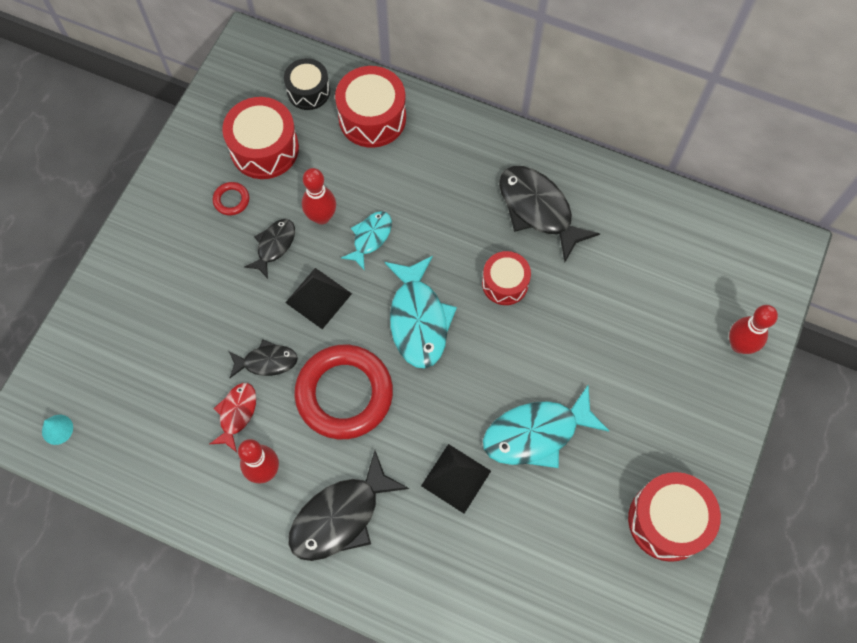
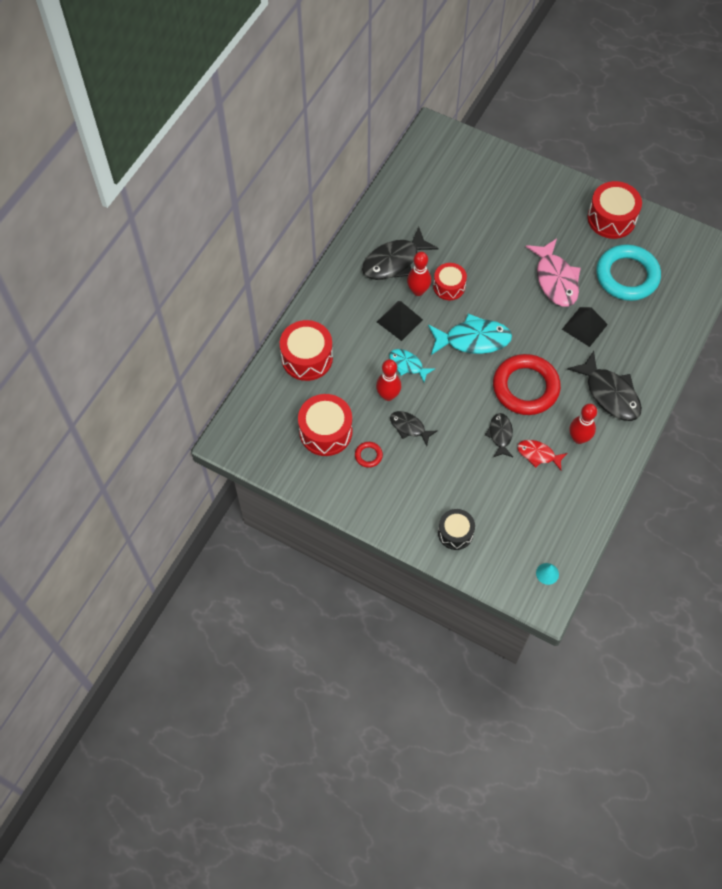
camera: 85 degrees left, 5 degrees down
black drum [284,58,330,110] -> black drum moved to [438,509,475,550]
black pyramid [285,268,352,329] -> black pyramid moved to [377,301,423,341]
turquoise fish [483,385,609,468] -> pink fish [526,238,581,307]
red bowling pin [729,305,778,354] -> red bowling pin moved to [407,252,431,296]
none -> turquoise ring [596,244,661,301]

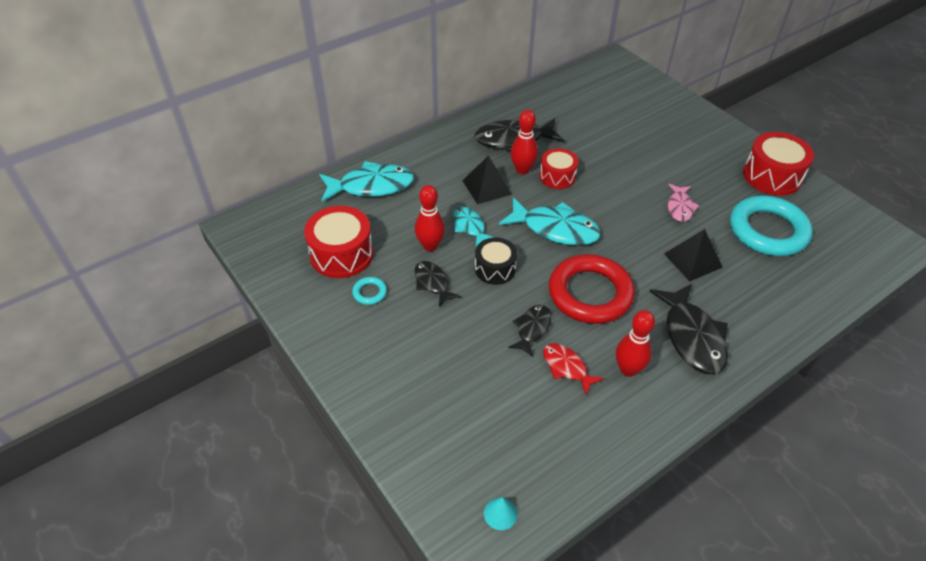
camera: 25 degrees right, 15 degrees down
red drum [280,320,333,381] -> turquoise fish [319,161,414,202]
red ring [355,442,383,468] -> turquoise ring [352,277,387,305]
black drum [438,509,475,550] -> black drum moved to [475,238,517,285]
pink fish [526,238,581,307] -> pink fish [668,184,699,222], size x0.57

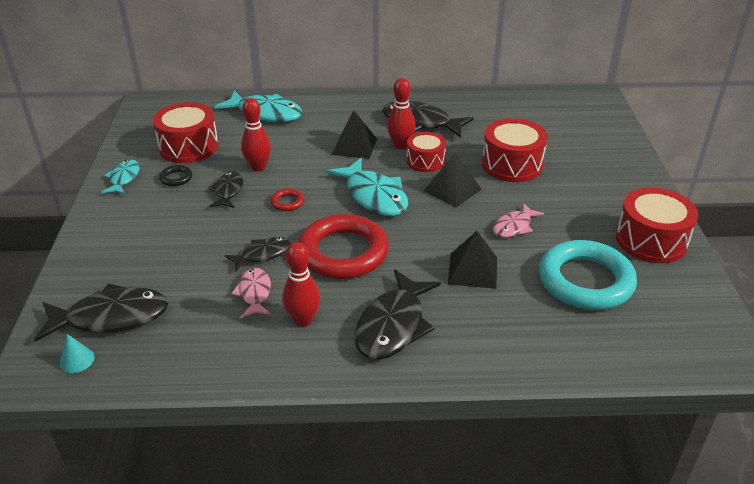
camera: 35 degrees right, 10 degrees down
turquoise ring [352,277,387,305] -> black ring [159,165,192,186]
turquoise fish [453,207,495,247] -> turquoise fish moved to [101,160,140,194]
black drum [475,238,517,285] -> red ring [270,188,304,211]
red fish [543,343,604,395] -> pink fish [231,268,271,318]
none -> black fish [34,284,168,342]
none -> black pyramid [424,152,482,207]
none -> red drum [482,118,548,182]

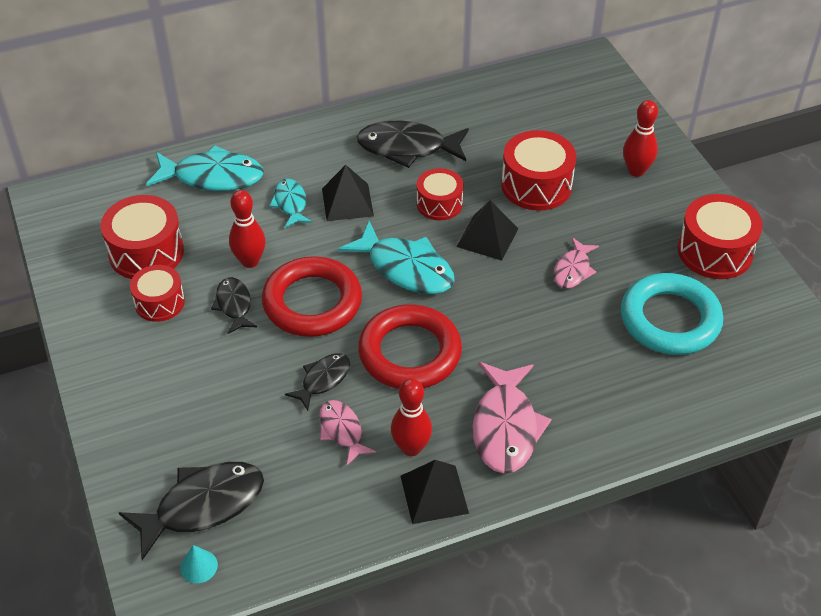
camera: 20 degrees left, 10 degrees up
turquoise fish [101,160,140,194] -> turquoise fish moved to [269,179,312,228]
black ring [159,165,192,186] -> red drum [130,265,185,322]
red ring [270,188,304,211] -> red ring [262,256,362,337], size x2.47
black fish [354,270,441,360] -> pink fish [473,362,552,474]
red bowling pin [387,78,415,150] -> red bowling pin moved to [623,100,658,177]
black pyramid [448,231,497,289] -> black pyramid moved to [401,460,469,524]

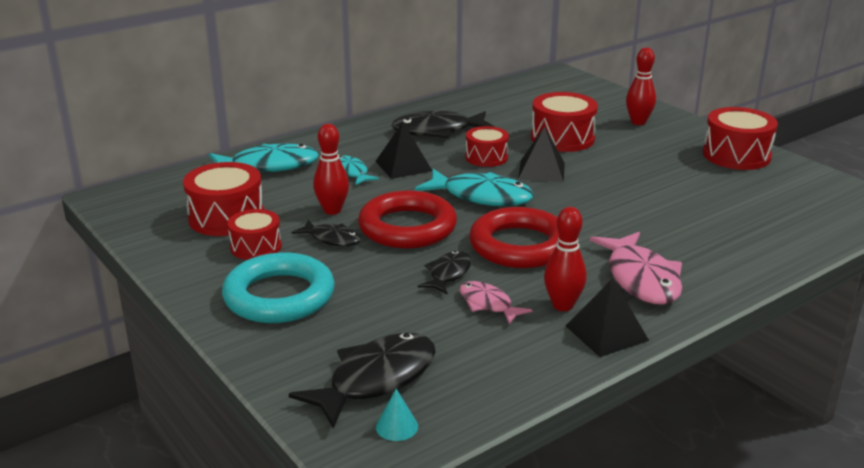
camera: 15 degrees left, 20 degrees down
black fish [211,277,257,334] -> black fish turned 150 degrees clockwise [291,220,361,246]
pink fish [554,237,599,289] -> none
turquoise ring [621,273,723,355] -> turquoise ring moved to [222,252,335,323]

